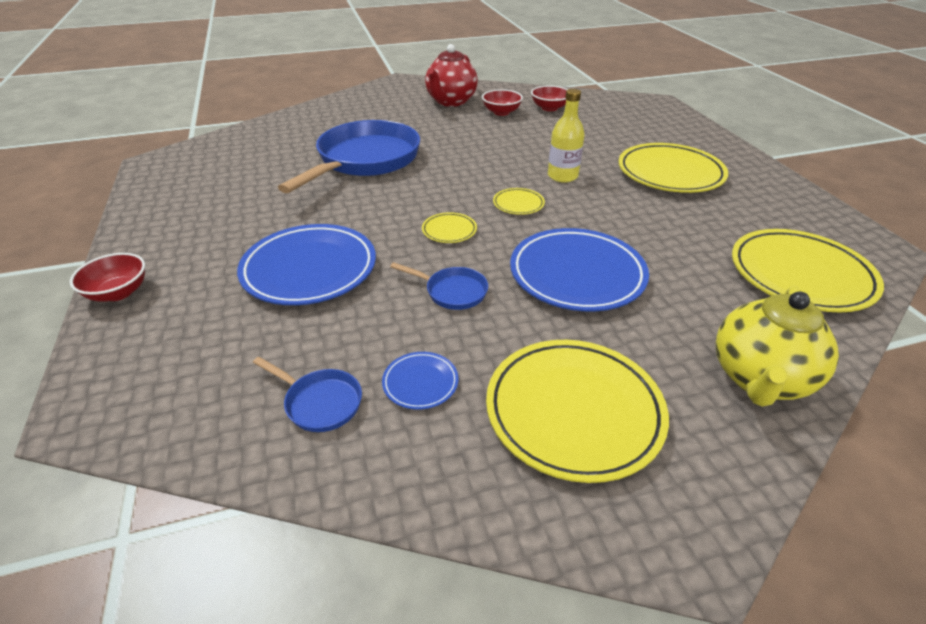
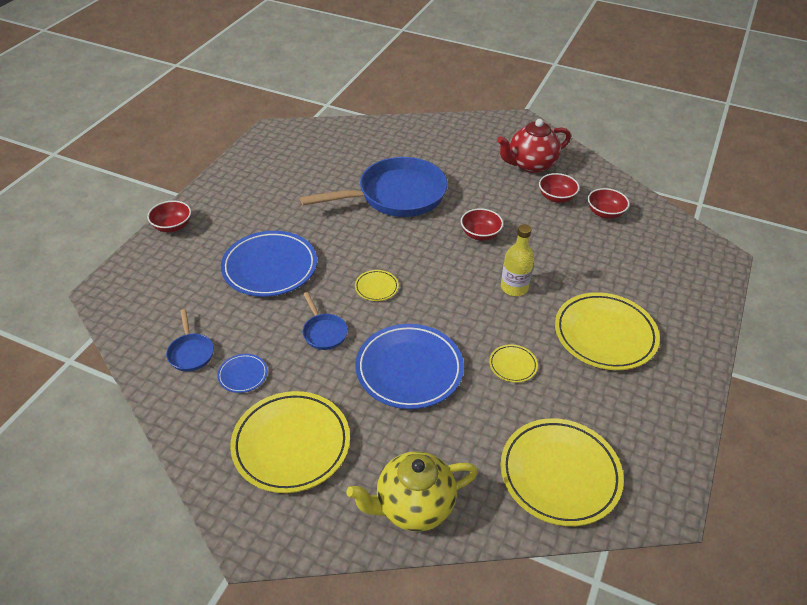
camera: 40 degrees right, 5 degrees up
yellow plate [493,188,545,215] -> yellow plate moved to [489,344,538,382]
none -> red bowl [461,208,503,241]

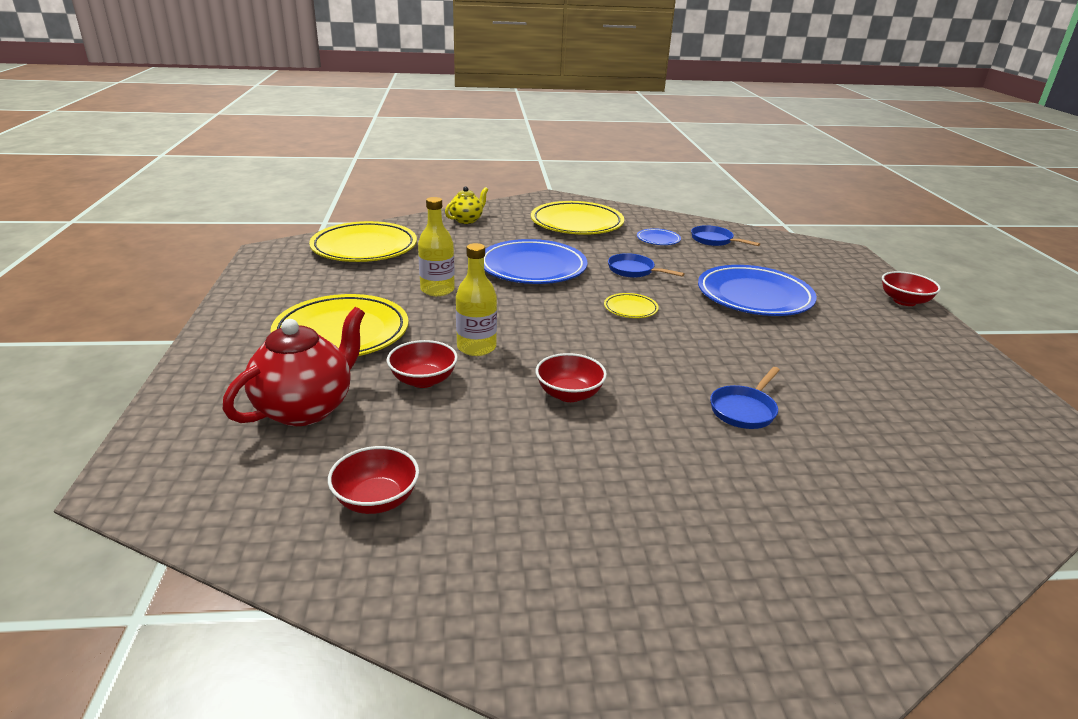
camera: 150 degrees right, 15 degrees down
blue pan [300,157,448,217] -> blue pan [710,367,780,429], size x0.42
yellow teapot [346,451,478,532] -> yellow teapot [445,187,488,224], size x0.57
yellow plate [489,344,538,382] -> yellow bottle [418,197,455,296]
red teapot [497,119,571,173] -> red teapot moved to [222,307,365,426]
red bowl [539,173,580,203] -> red bowl moved to [387,340,458,388]

